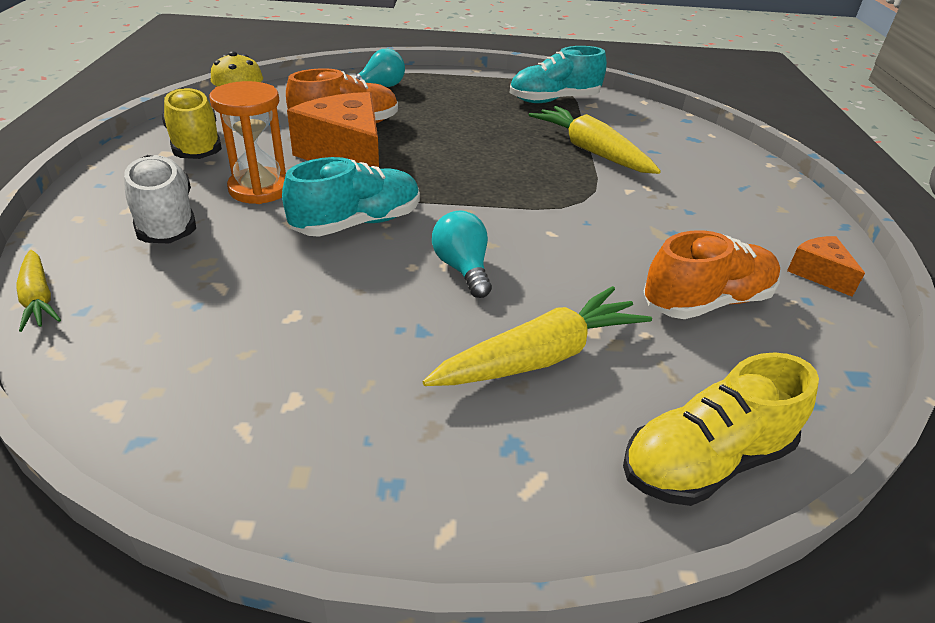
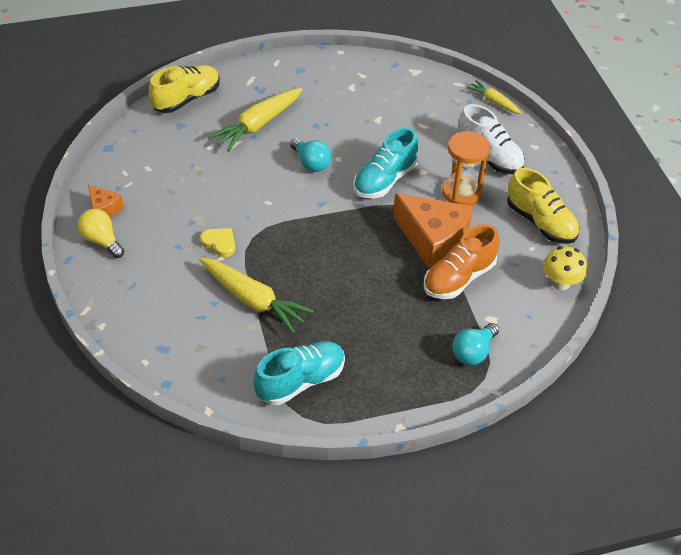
camera: 165 degrees right, 10 degrees up
orange shoe [644,230,780,319] -> none
none -> yellow light bulb [78,209,124,258]
none -> yellow heart [200,228,235,257]

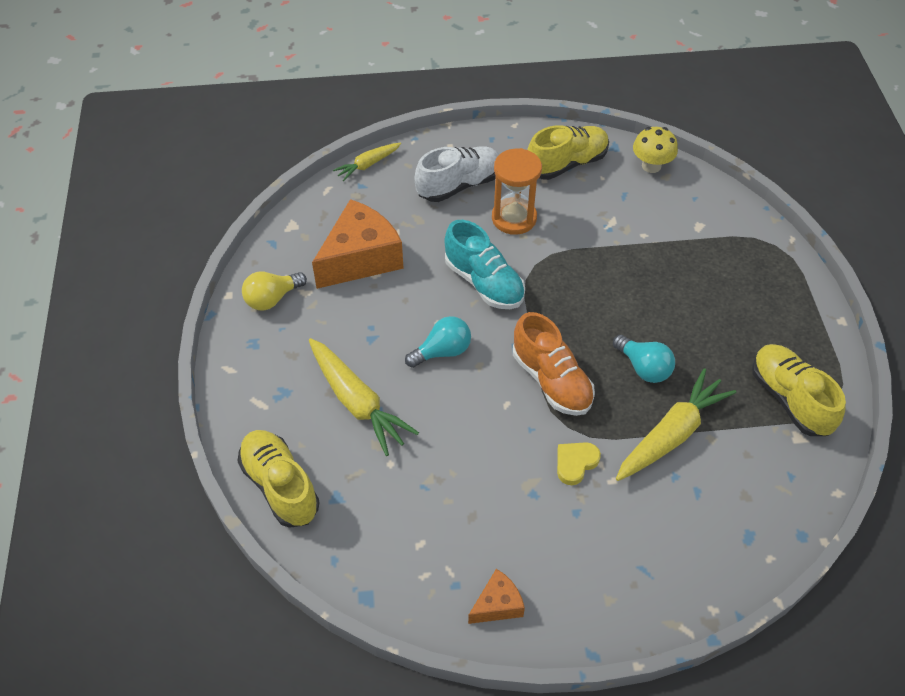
camera: 80 degrees left, 5 degrees up
yellow light bulb [78,209,124,258] -> yellow light bulb moved to [242,271,307,310]
turquoise shoe [253,341,345,405] -> yellow shoe [752,344,846,436]
orange cheese [393,193,473,269] -> orange cheese moved to [312,199,404,289]
orange shoe [424,224,499,299] -> orange shoe moved to [513,312,595,416]
turquoise light bulb [453,323,499,365] -> turquoise light bulb moved to [613,335,675,383]

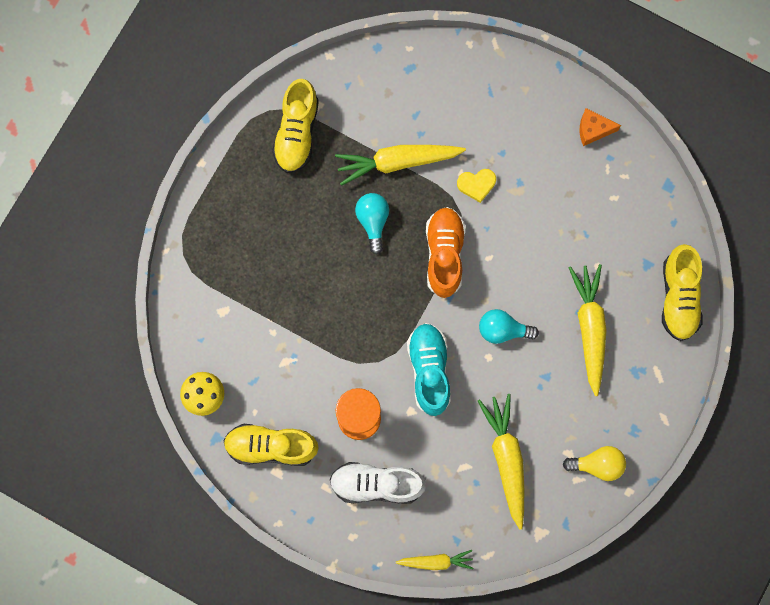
camera: 145 degrees left, 25 degrees up
orange cheese [312,199,404,289] -> yellow carrot [478,394,525,530]

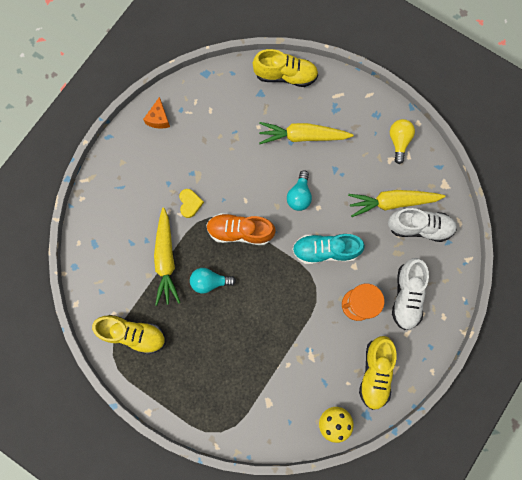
camera: 85 degrees left, 0 degrees up
yellow carrot [396,550,473,570] -> none
none -> white shoe [388,208,457,242]

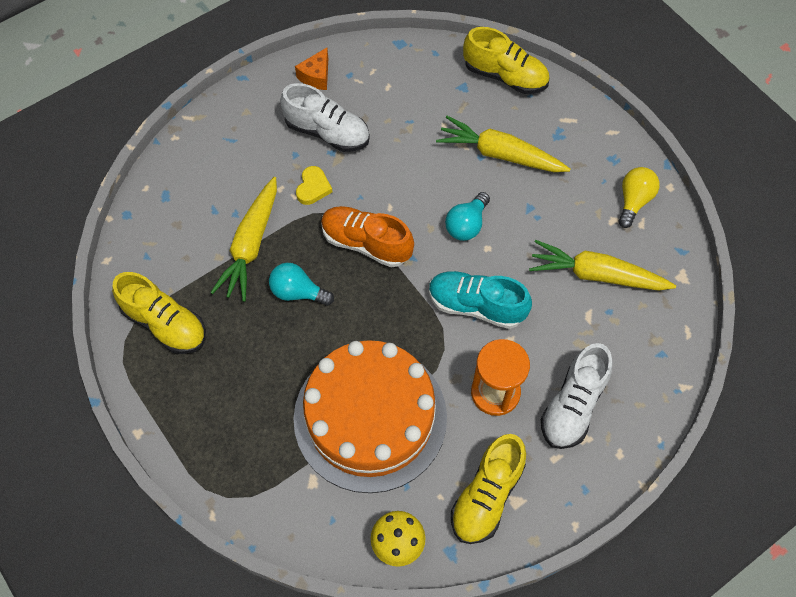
camera: 20 degrees right, 15 degrees down
white shoe [388,208,457,242] -> white shoe moved to [280,83,370,152]
none -> orange cake [294,340,447,493]

